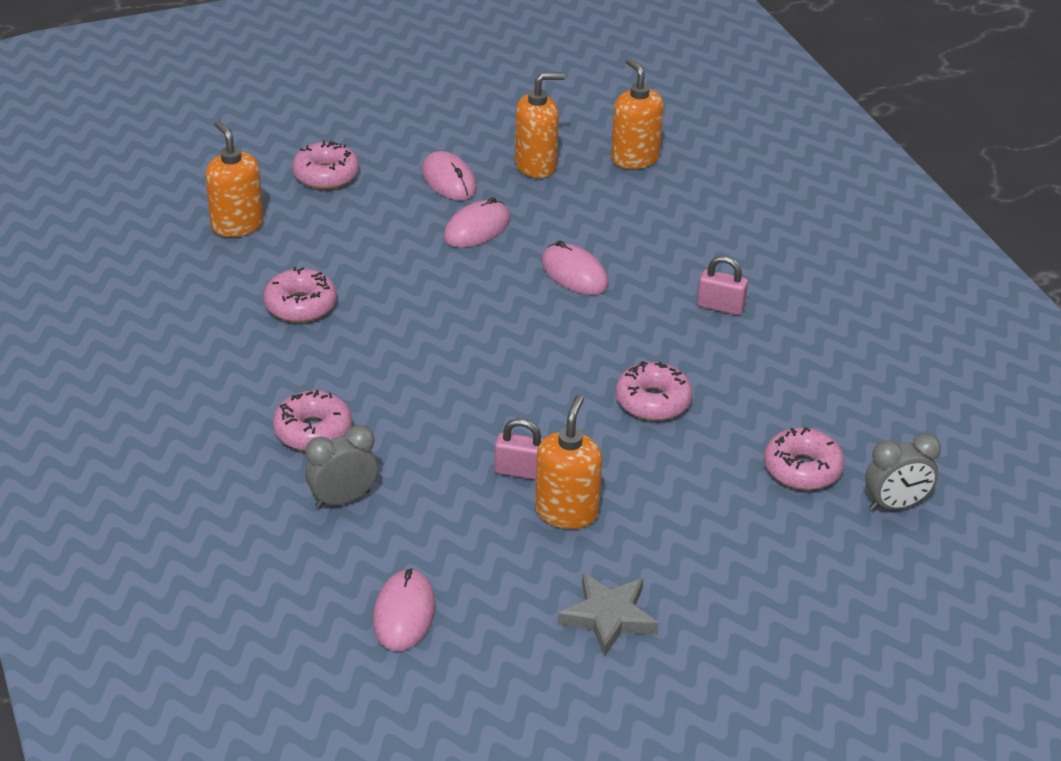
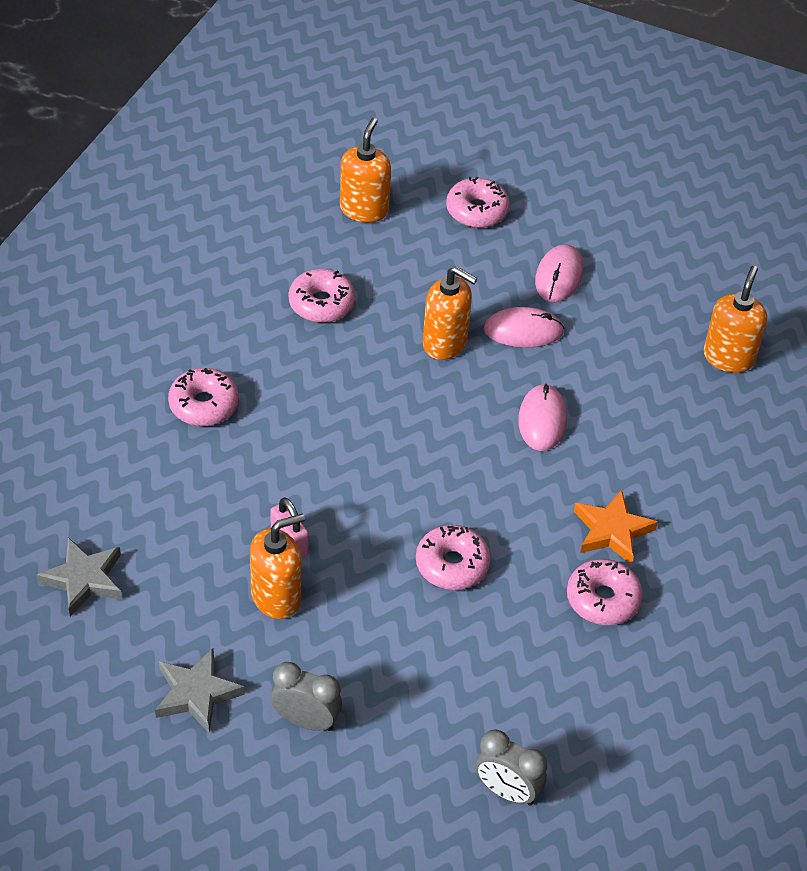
camera: 45 degrees right, 10 degrees up
grey clock [305,425,378,508] -> grey clock moved to [271,662,342,731]
pink mouse [373,569,435,651] -> grey star [36,538,122,617]
orange soap dispenser [515,73,565,178] -> orange soap dispenser moved to [423,266,477,360]
pink padlock [697,256,748,315] -> orange star [574,490,658,565]
pink donut [764,427,845,490] -> pink donut moved to [567,559,643,625]

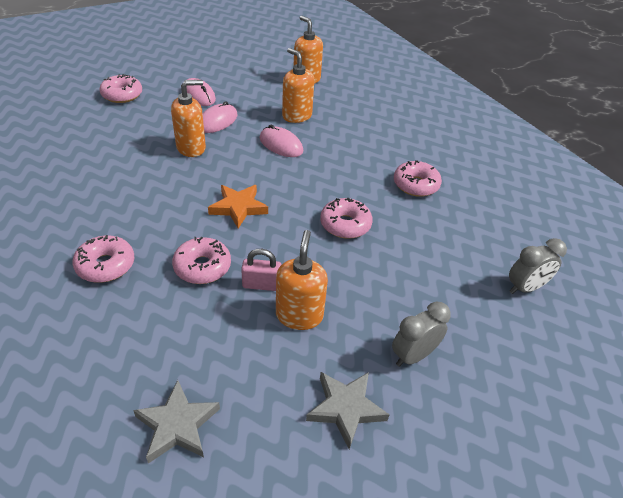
camera: 55 degrees left, 5 degrees down
pink donut [288,269,355,323] -> pink donut moved to [172,237,231,284]
orange soap dispenser [340,118,391,223] -> orange soap dispenser moved to [282,48,314,123]
orange star [574,490,658,565] -> orange star moved to [208,185,268,229]

